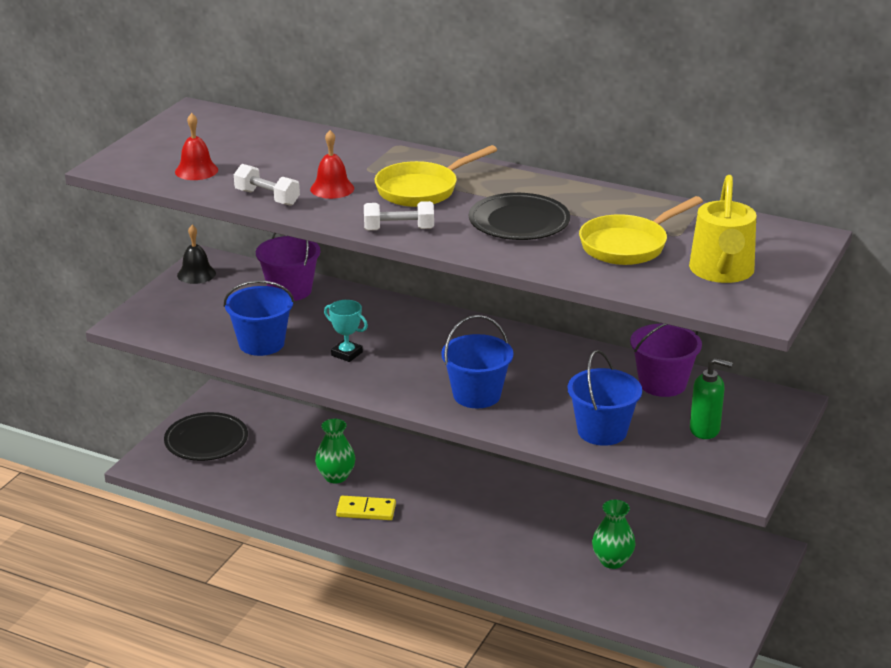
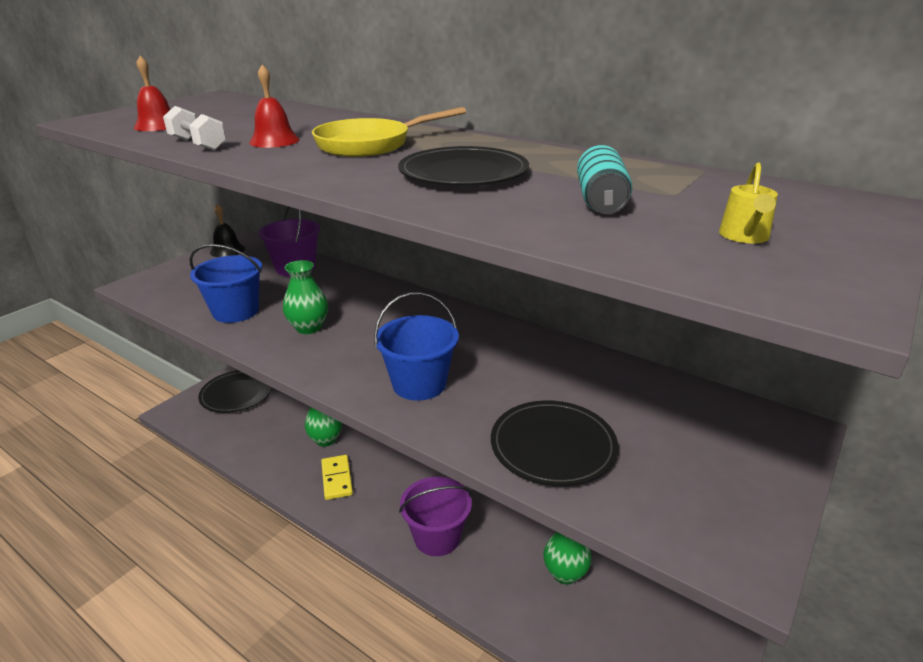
camera: 10 degrees right, 0 degrees up
turquoise trophy [324,300,368,362] -> green vase [283,260,328,334]
yellow domino [336,496,396,520] -> yellow domino turned 60 degrees clockwise [321,455,353,500]
white dumbbell [364,201,434,230] -> none
blue bucket [568,350,642,446] -> black plate [491,400,618,486]
yellow pan [579,196,703,265] -> turquoise can [577,145,632,214]
purple bucket [630,324,702,397] -> purple bucket moved to [399,477,472,556]
yellow watering can [689,175,756,283] -> yellow watering can [719,163,778,243], size x0.46
green soap dispenser [690,358,732,439] -> none

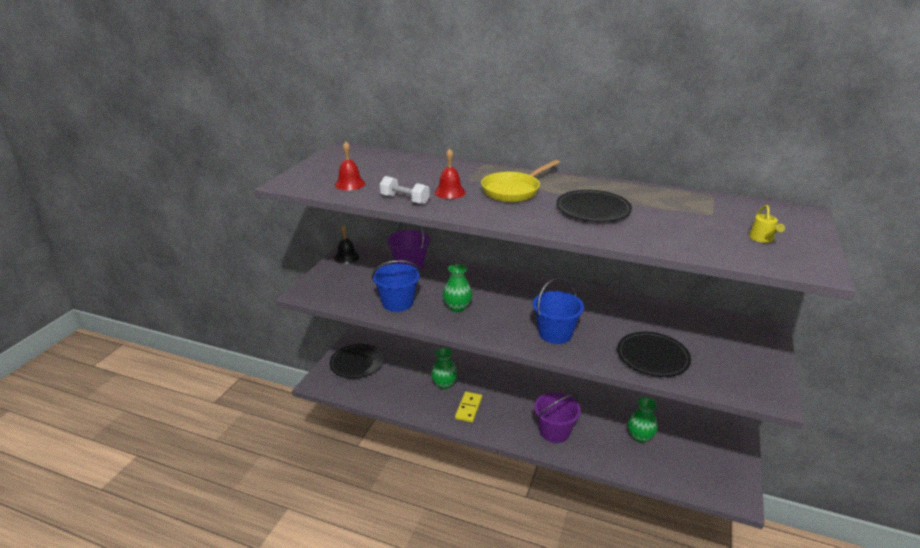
camera: 15 degrees left, 0 degrees up
yellow domino [321,455,353,500] -> yellow domino turned 45 degrees clockwise [455,392,482,422]
turquoise can [577,145,632,214] -> none

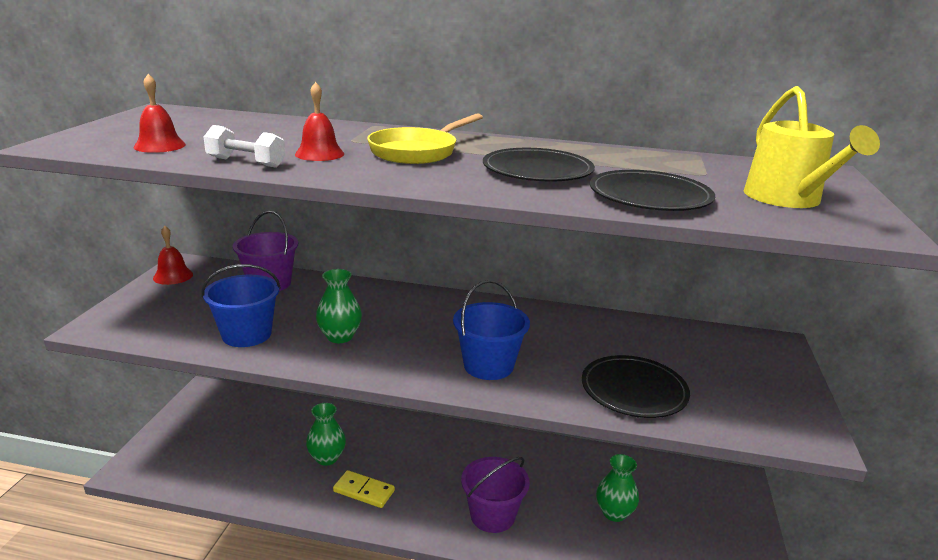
camera: 10 degrees left, 5 degrees down
black plate [330,344,384,378] -> black plate moved to [590,170,715,211]
black bell [334,225,360,264] -> red bell [153,226,193,285]
yellow domino [455,392,482,422] -> yellow domino turned 75 degrees counterclockwise [333,470,395,508]
yellow watering can [749,205,785,243] -> yellow watering can [744,86,880,208], size x2.16

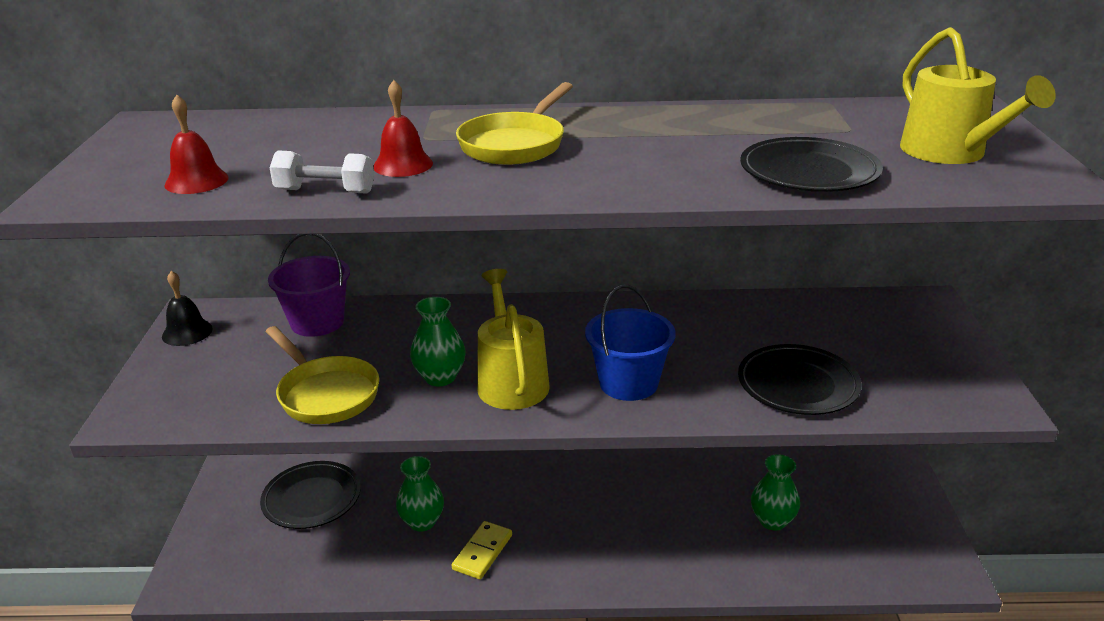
camera: 10 degrees left, 5 degrees up
red bell [153,226,193,285] -> black bell [162,271,213,346]
blue bucket [202,264,281,347] -> yellow pan [265,326,379,424]
yellow domino [333,470,395,508] -> yellow domino turned 75 degrees counterclockwise [452,521,512,579]
purple bucket [461,457,530,533] -> none
black plate [483,148,595,181] -> black plate moved to [260,461,361,529]
none -> yellow watering can [477,269,550,410]

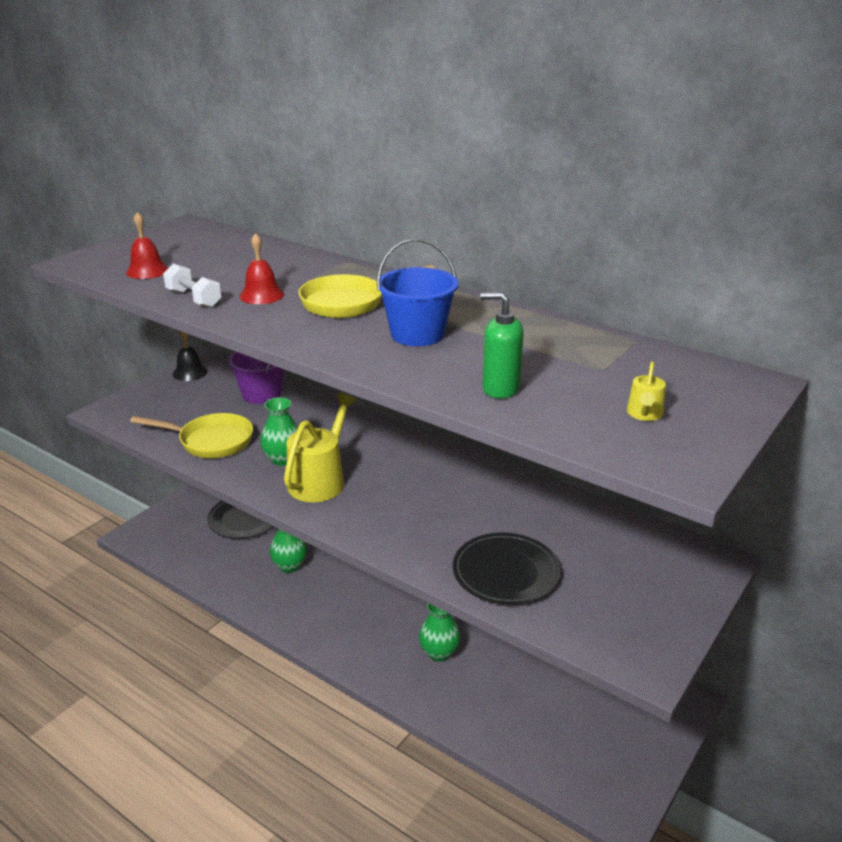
camera: 35 degrees right, 0 degrees up
yellow pan [265,326,379,424] -> yellow pan turned 75 degrees counterclockwise [130,413,253,458]
yellow domino [452,521,512,579] -> none
blue bucket [585,285,676,401] -> blue bucket moved to [377,238,459,346]
black plate [740,137,883,192] -> green soap dispenser [480,292,524,399]
green vase [751,454,800,530] -> green vase moved to [419,603,461,662]
yellow watering can [900,27,1056,164] -> yellow watering can [627,362,666,421], size x0.46

